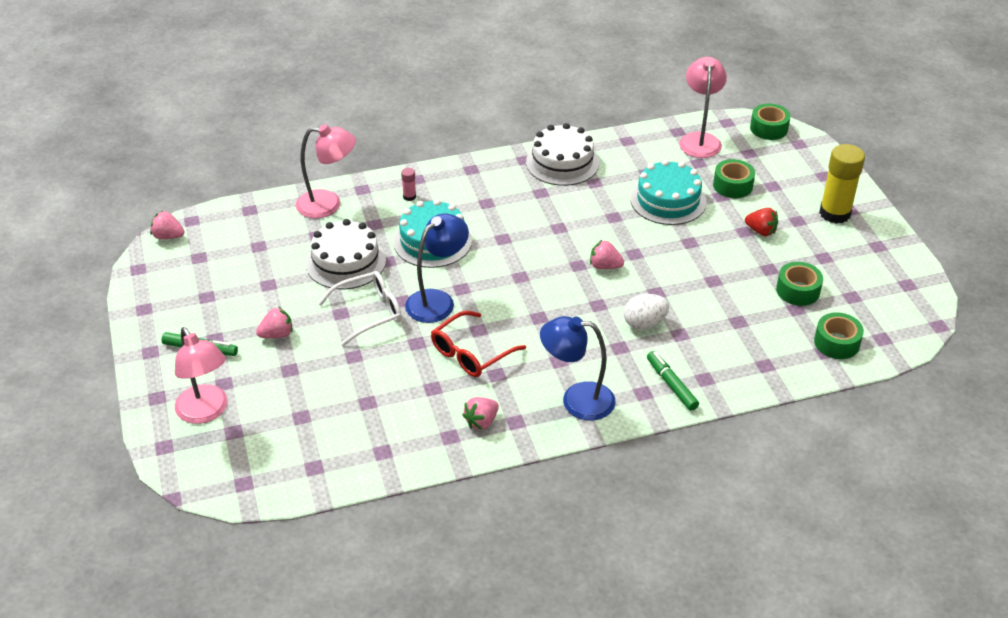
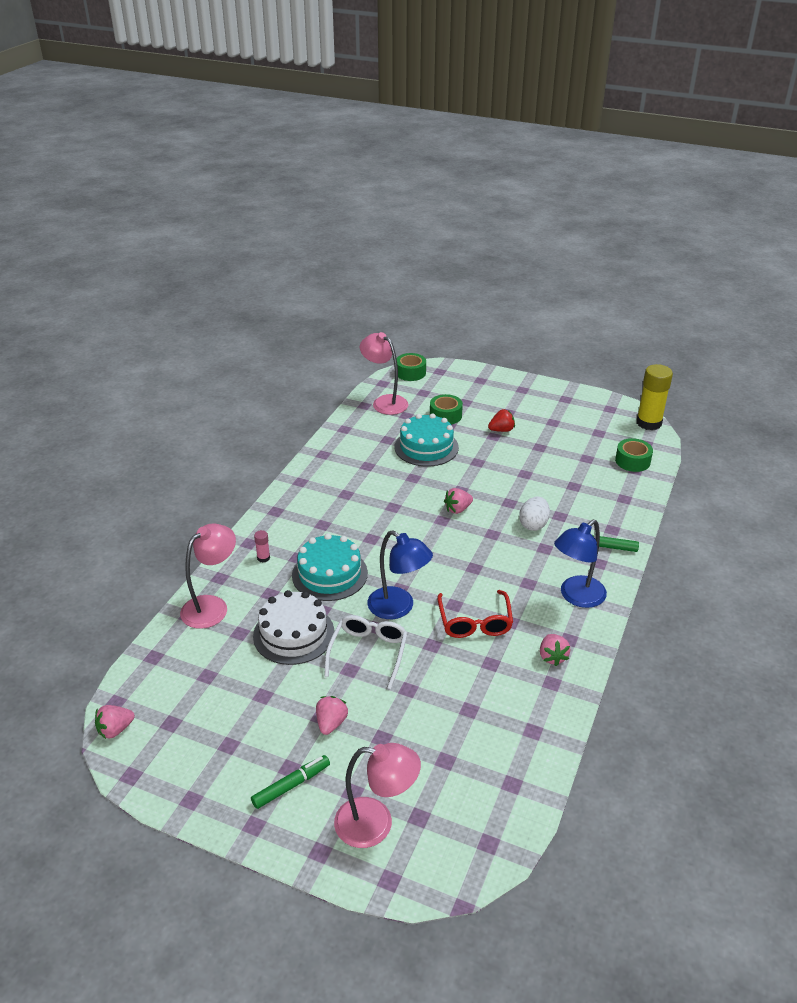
camera: 50 degrees left, 5 degrees down
blue lamp [405,214,469,323] -> blue lamp turned 135 degrees clockwise [367,530,433,619]
white cake [526,123,599,186] -> none
green tape [776,262,823,306] -> none
yellow glue stick [819,144,865,224] -> yellow glue stick moved to [636,364,673,430]

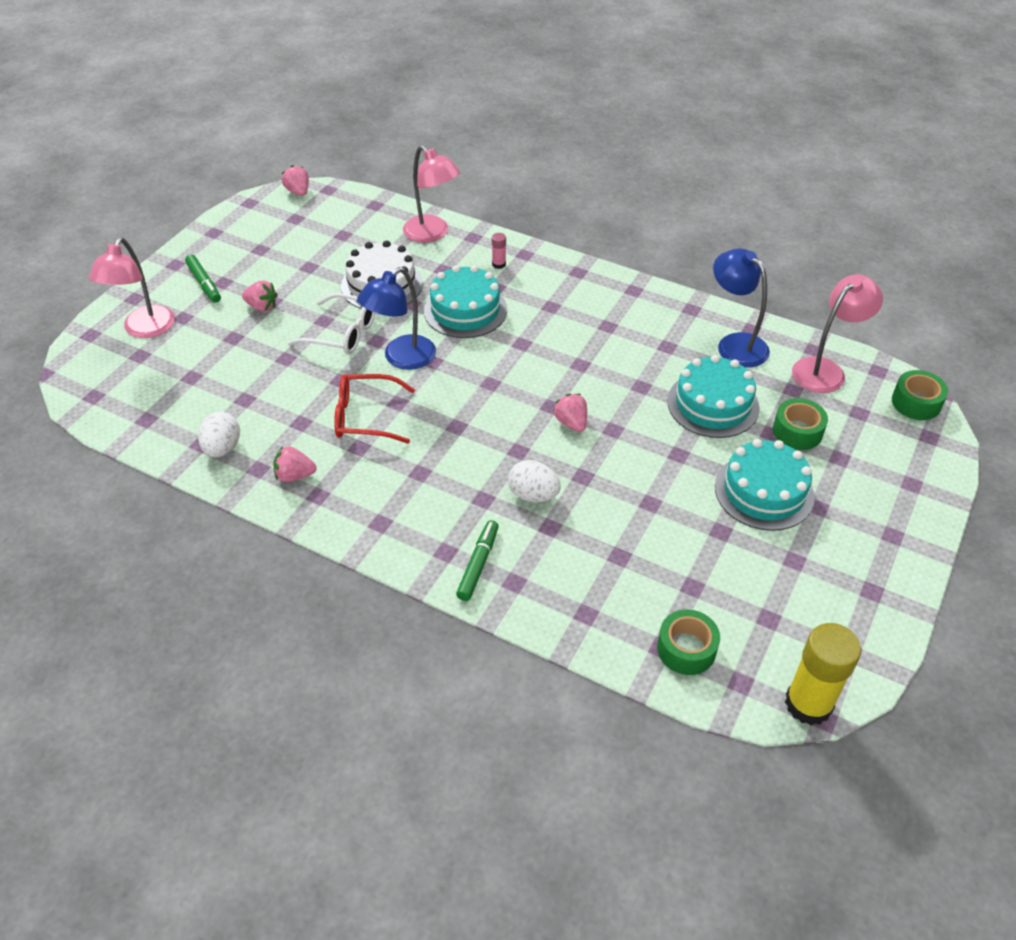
camera: 95 degrees right, 10 degrees up
red strawberry [488,409,515,432] -> turquoise cake [715,439,815,531]
blue lamp [554,520,607,608] -> blue lamp moved to [713,248,770,368]
none -> white egg [198,412,240,457]

